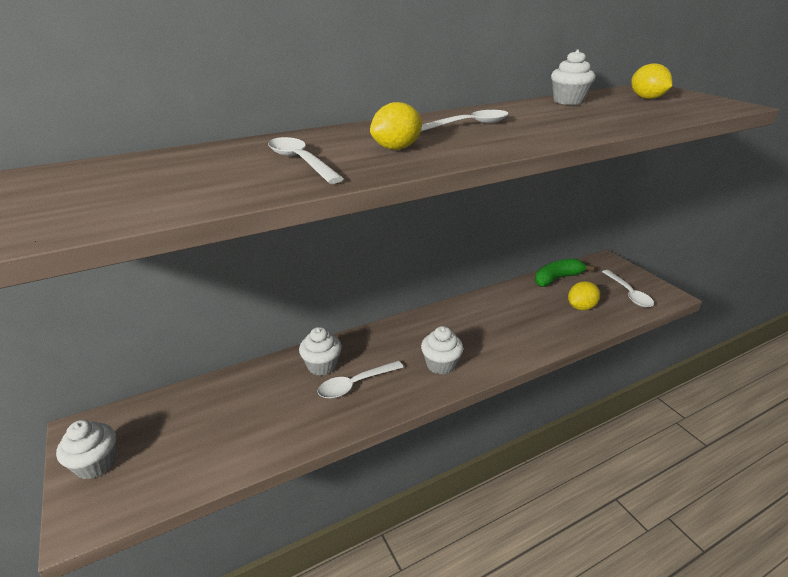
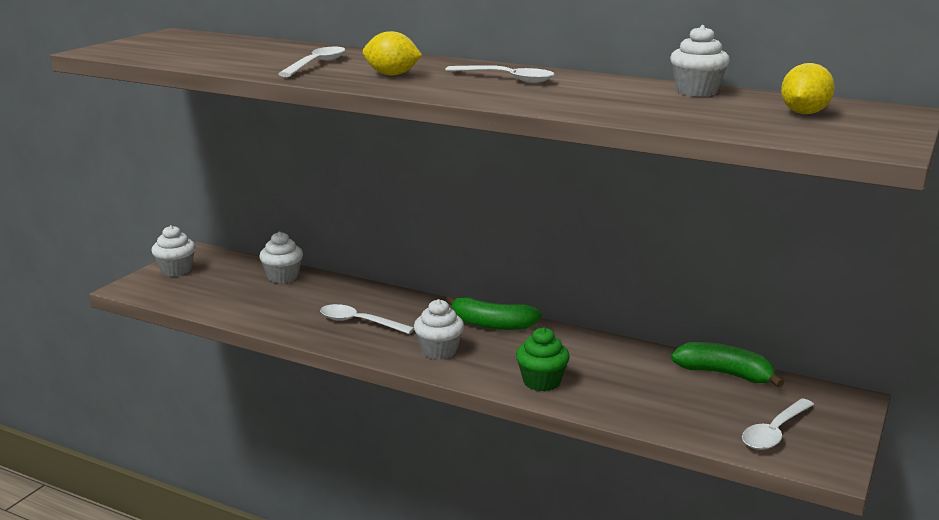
camera: 55 degrees right, 10 degrees down
white cupcake [299,327,342,376] -> white cupcake moved to [259,231,303,283]
yellow lemon [568,281,600,310] -> none
none -> green banana [446,296,542,330]
none -> green cupcake [516,327,570,391]

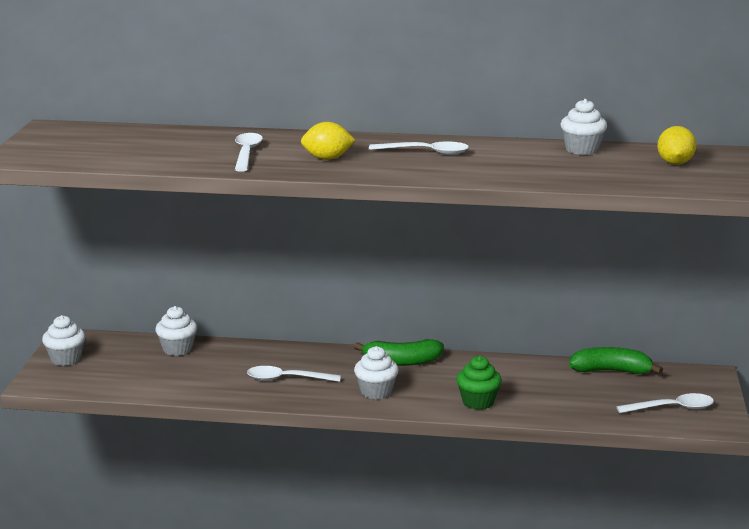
camera: 20 degrees left, 0 degrees up
white spoon [742,398,814,450] -> white spoon turned 120 degrees counterclockwise [617,393,714,413]

